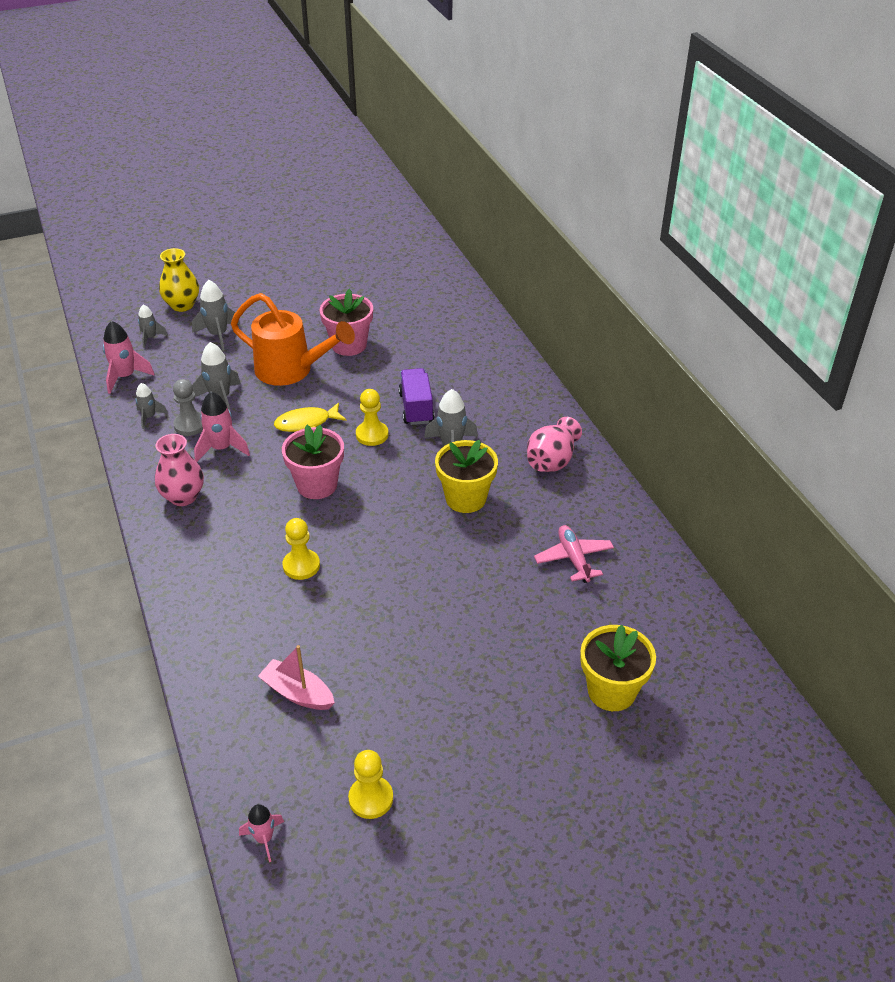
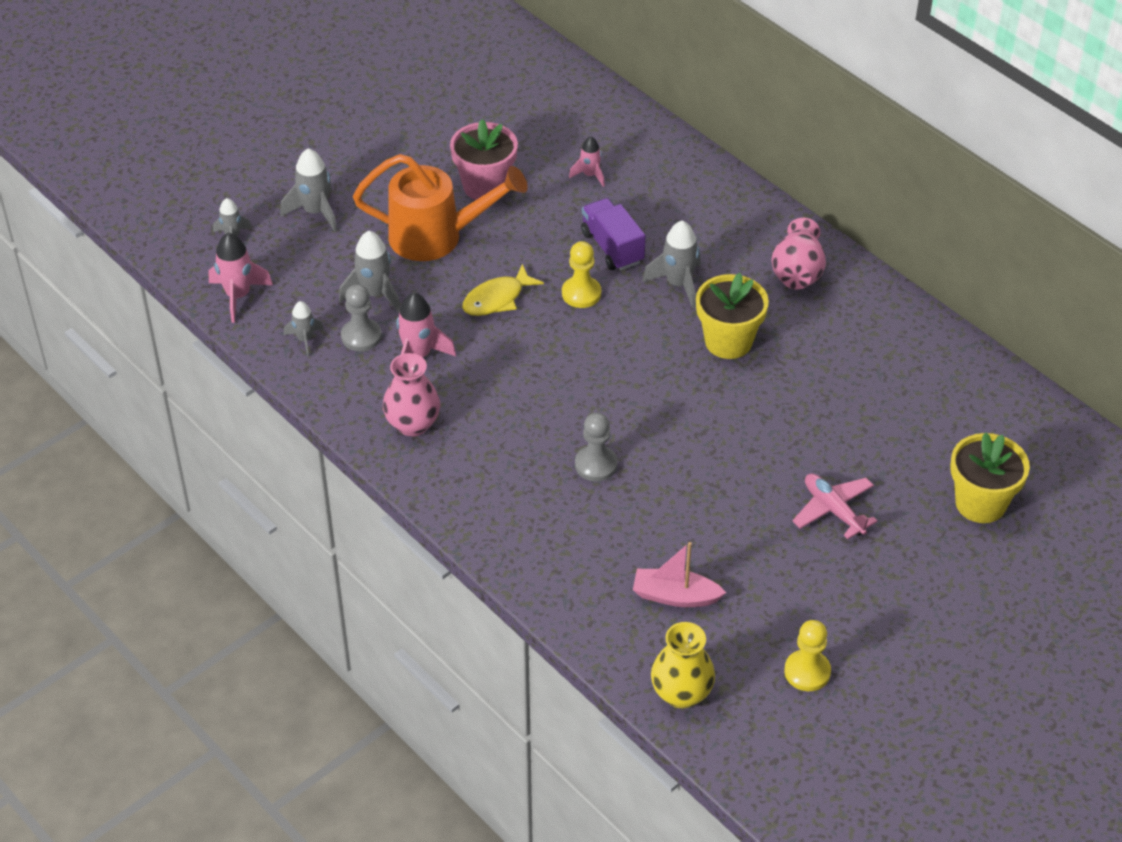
camera: 20 degrees left, 5 degrees up
yellow vase [159,248,199,312] -> yellow vase moved to [651,622,715,709]
pink rocket [239,804,284,862] -> pink rocket moved to [569,136,605,187]
pink flower pot [282,425,344,499] -> none
yellow pawn [282,518,320,580] -> grey pawn [575,412,617,482]
pink plane [534,525,614,583] -> pink plane moved to [793,473,877,539]

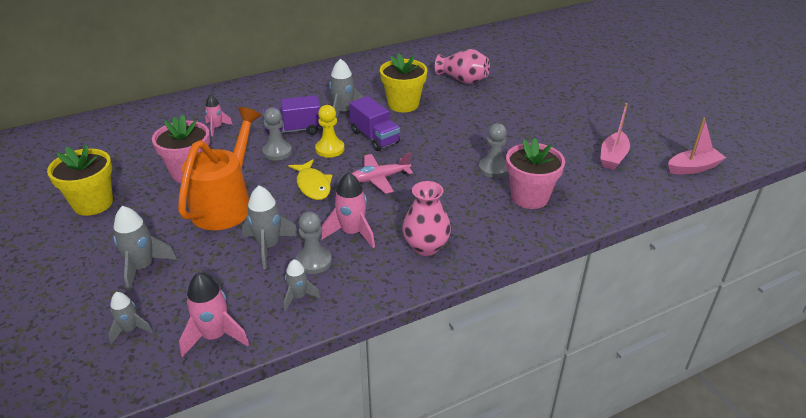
camera: 75 degrees left, 10 degrees down
yellow vase [651,622,715,709] -> pink boat [668,118,726,174]
pink vase [772,218,826,289] -> pink vase moved to [435,49,490,84]
yellow pawn [784,620,831,691] -> none
pink plane [793,473,877,539] -> pink plane moved to [352,152,413,194]
yellow flower pot [950,432,1030,523] -> yellow flower pot moved to [47,144,113,216]
none -> grey pawn [262,107,292,161]
none -> purple truck [349,96,400,151]
none -> pink flower pot [506,138,565,209]

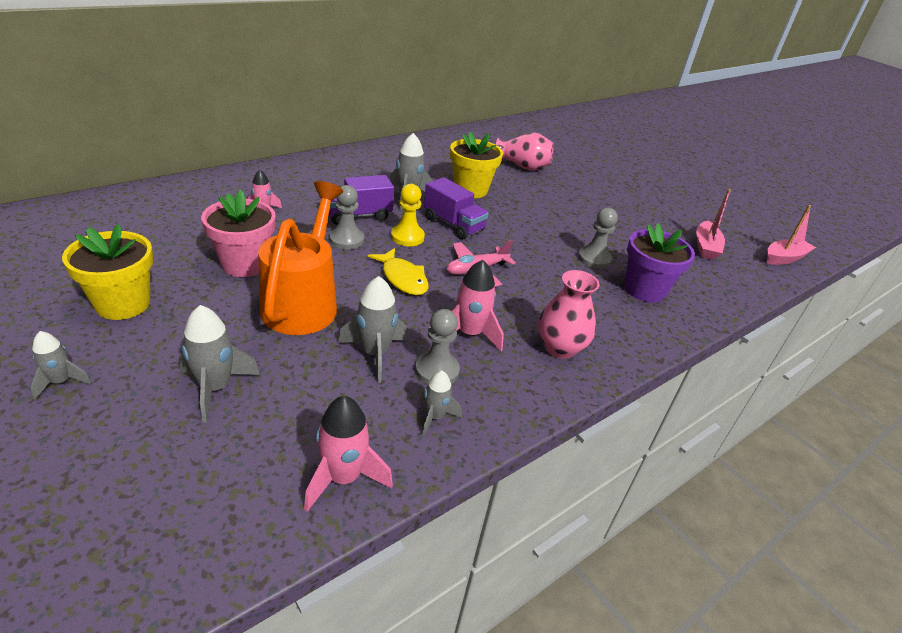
camera: 15 degrees left, 0 degrees up
grey rocket [108,292,153,345] -> grey rocket moved to [30,331,91,400]
pink flower pot [506,138,565,209] -> purple flower pot [625,223,695,302]

